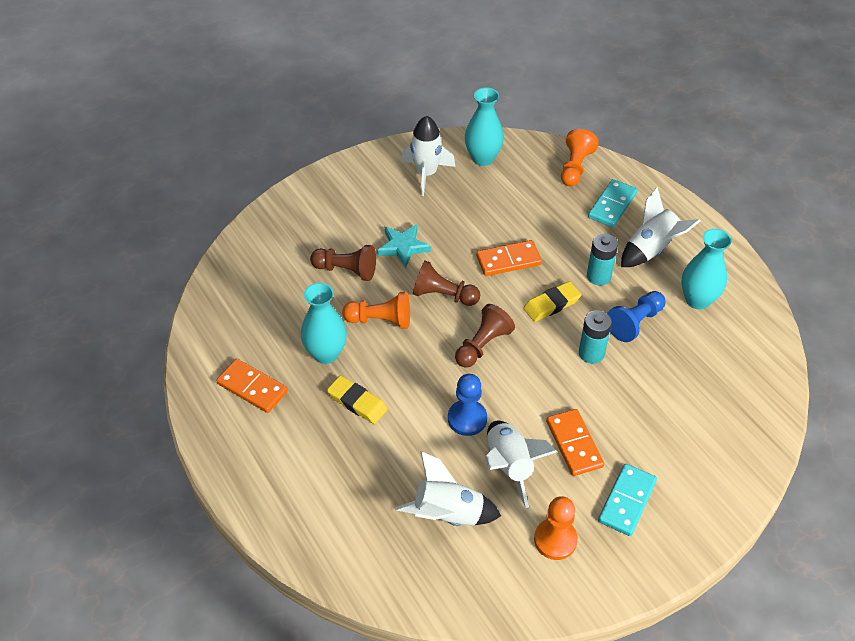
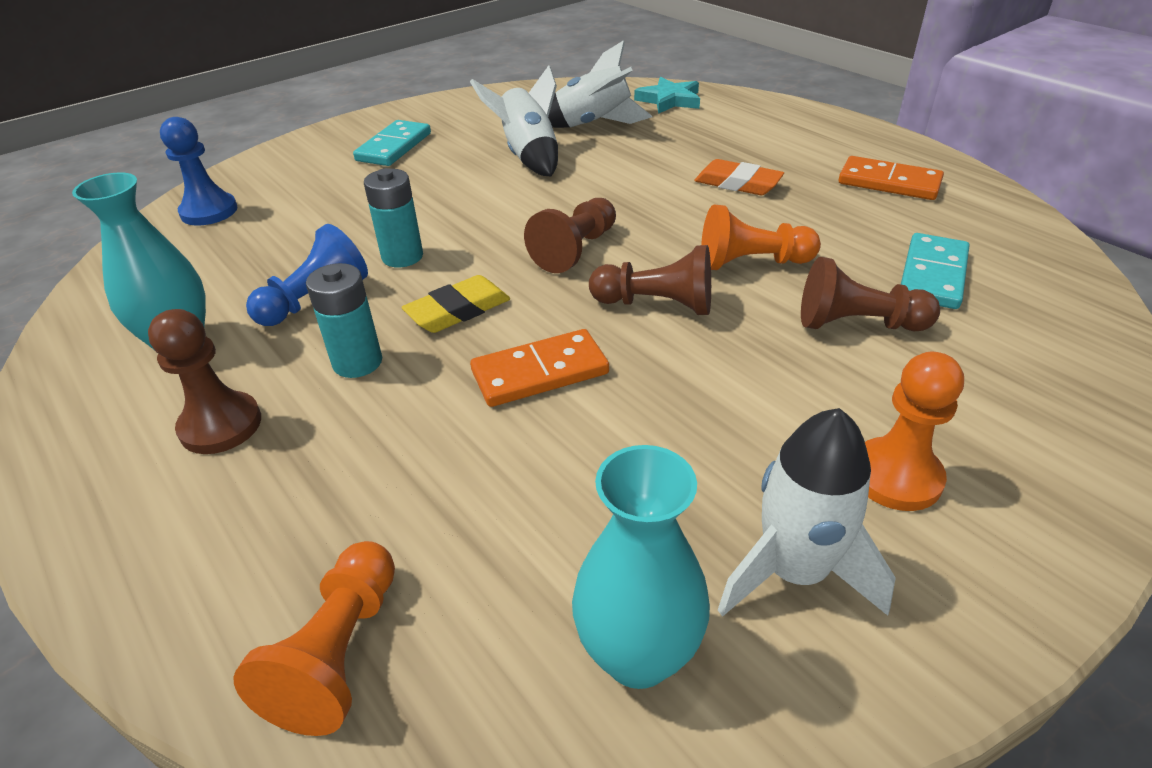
camera: 175 degrees right, 10 degrees down
turquoise vase [301,283,347,364] -> none
yellow eraser [327,376,388,424] -> orange eraser [694,159,784,195]
turquoise star [377,224,431,268] -> turquoise star moved to [634,77,700,114]
blue pawn [448,374,487,436] -> blue pawn moved to [160,117,238,225]
orange pawn [534,496,578,560] -> orange pawn moved to [865,352,964,511]
orange domino [546,409,604,476] -> none
turquoise domino [588,179,637,228] -> turquoise domino moved to [901,233,969,309]
white rocket [621,187,700,267] -> brown pawn [148,309,261,454]

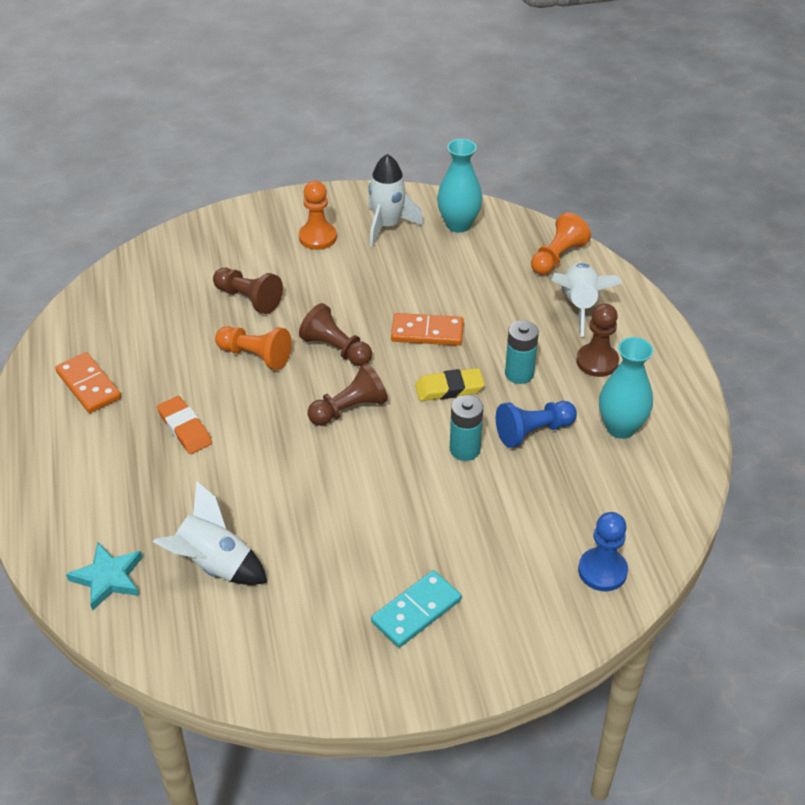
camera: 155 degrees left, 5 degrees up
white rocket [470,65,558,176] -> white rocket moved to [551,263,622,337]
turquoise domino [901,233,969,309] -> none

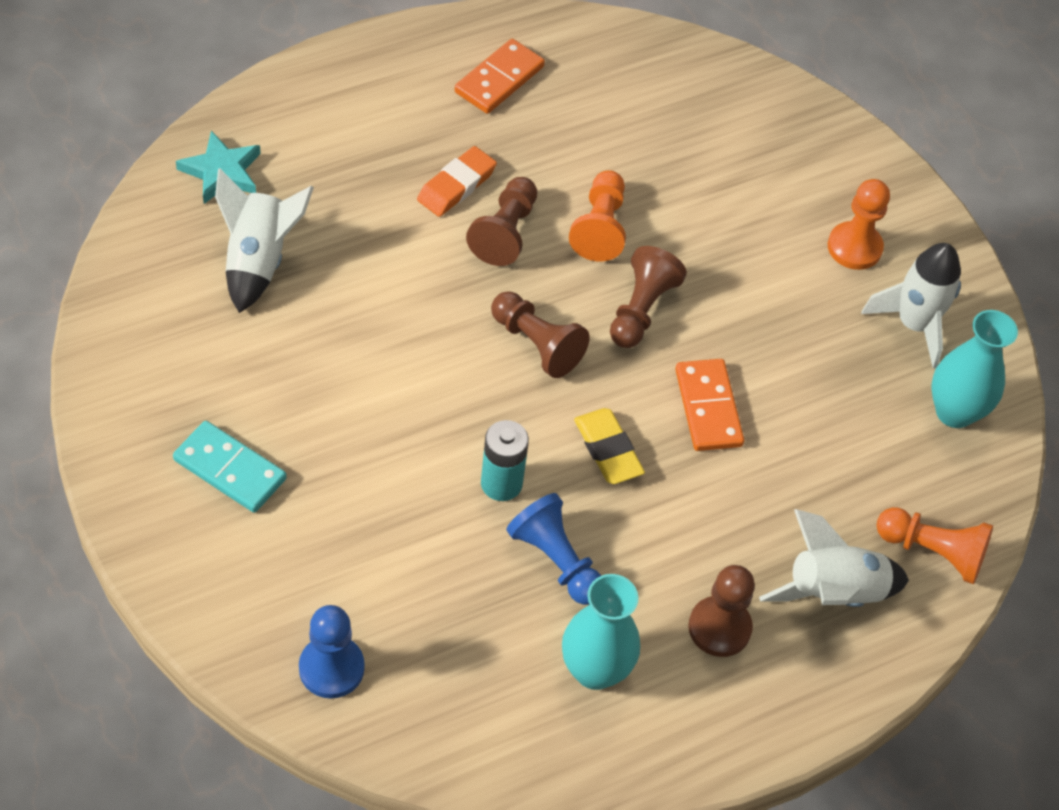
camera: 70 degrees right, 10 degrees up
brown pawn [213,268,283,314] -> brown pawn moved to [466,177,537,266]
turquoise battery [505,320,539,384] -> none

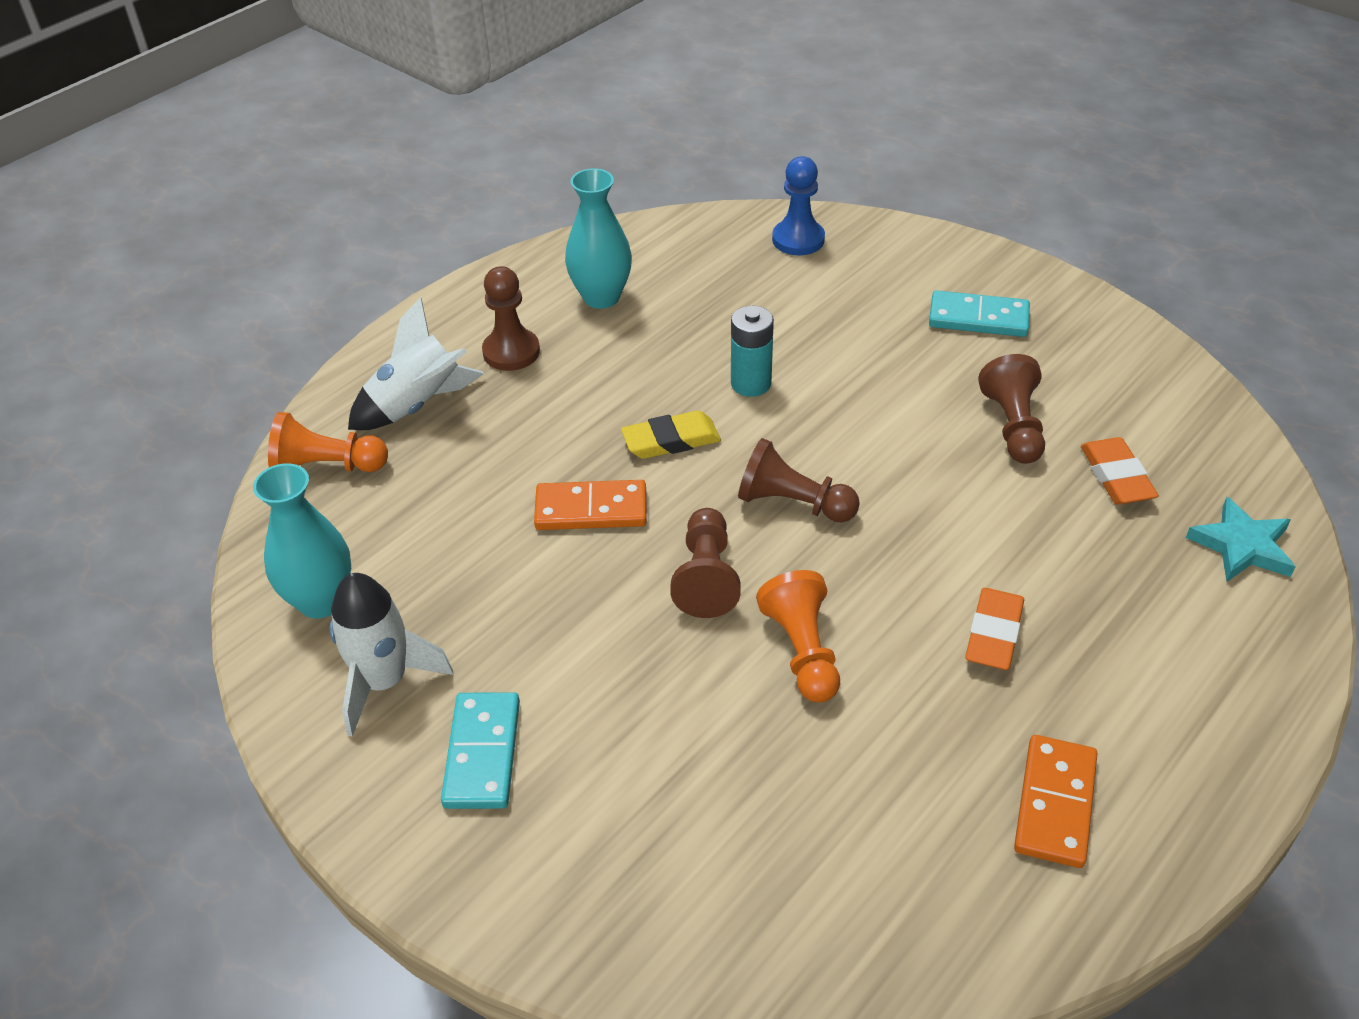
camera: 165 degrees right, 10 degrees down
white rocket [215,168,314,313] -> orange eraser [1081,437,1159,505]
brown pawn [466,177,537,266] -> brown pawn moved to [978,354,1045,464]
blue pawn [506,493,601,605] -> none
yellow eraser [574,408,645,484] -> yellow eraser turned 60 degrees counterclockwise [621,411,721,459]
orange domino [675,359,744,451] -> orange domino turned 60 degrees counterclockwise [534,480,647,530]
orange pawn [828,179,890,270] -> turquoise domino [441,692,520,809]

